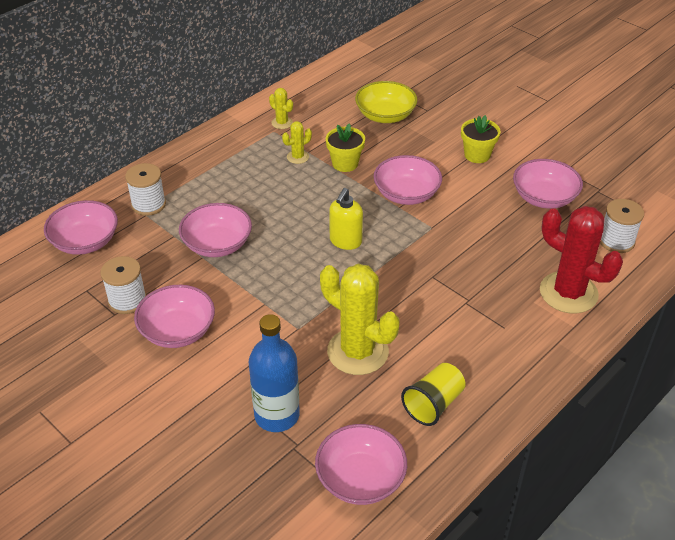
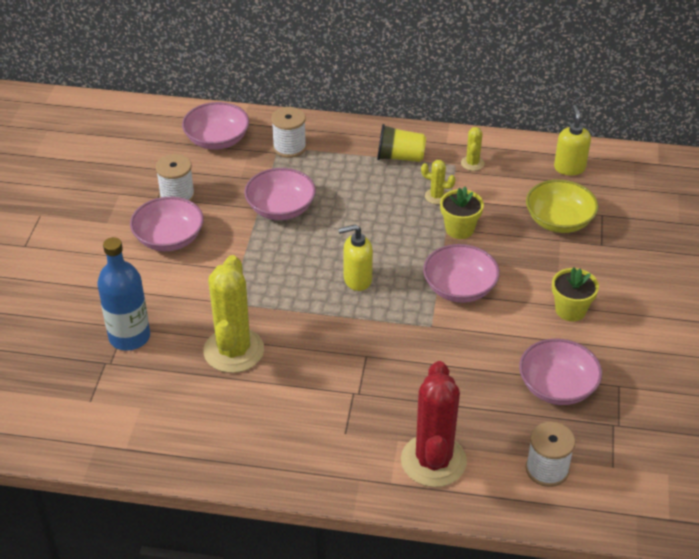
camera: 55 degrees right, 0 degrees up
pink bowl [315,424,407,505] -> none
yellow cup [401,363,466,426] -> yellow cup moved to [377,124,426,162]
none -> yellow soap dispenser [554,105,591,175]

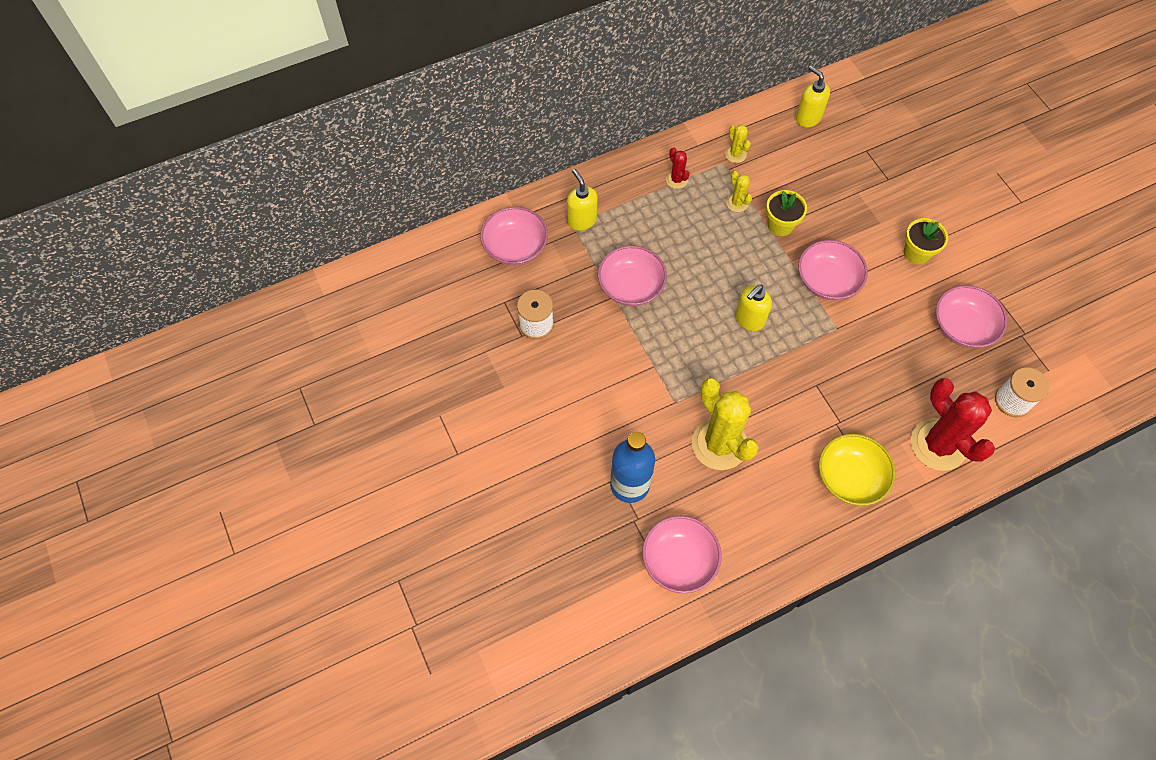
camera: 35 degrees left, 20 degrees up
pink bowl [130,197,204,251] -> pink bowl moved to [642,516,721,594]
white spool [271,107,306,158] -> yellow soap dispenser [567,169,598,231]
yellow cup [377,124,426,162] -> red cactus [666,147,690,189]
yellow cactus [421,160,455,204] -> yellow cactus turned 75 degrees clockwise [726,171,752,212]
yellow bowl [526,180,598,233] -> yellow bowl moved to [819,434,895,506]

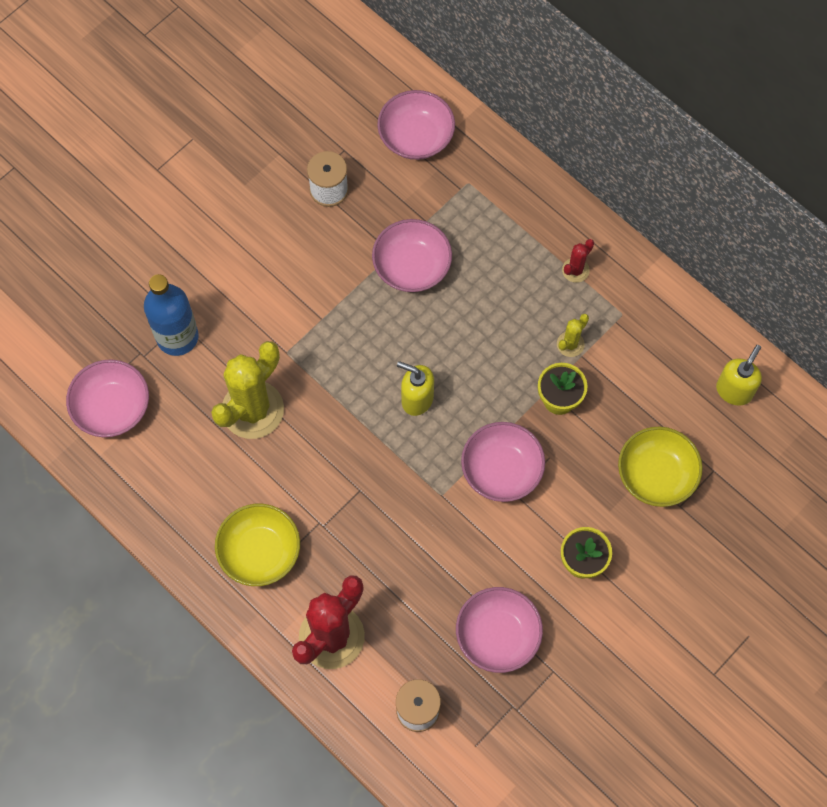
camera: 70 degrees right, 5 degrees up
yellow soap dispenser [567,169,598,231] -> none
yellow cactus [725,125,751,163] -> none
none -> yellow bowl [618,427,703,507]

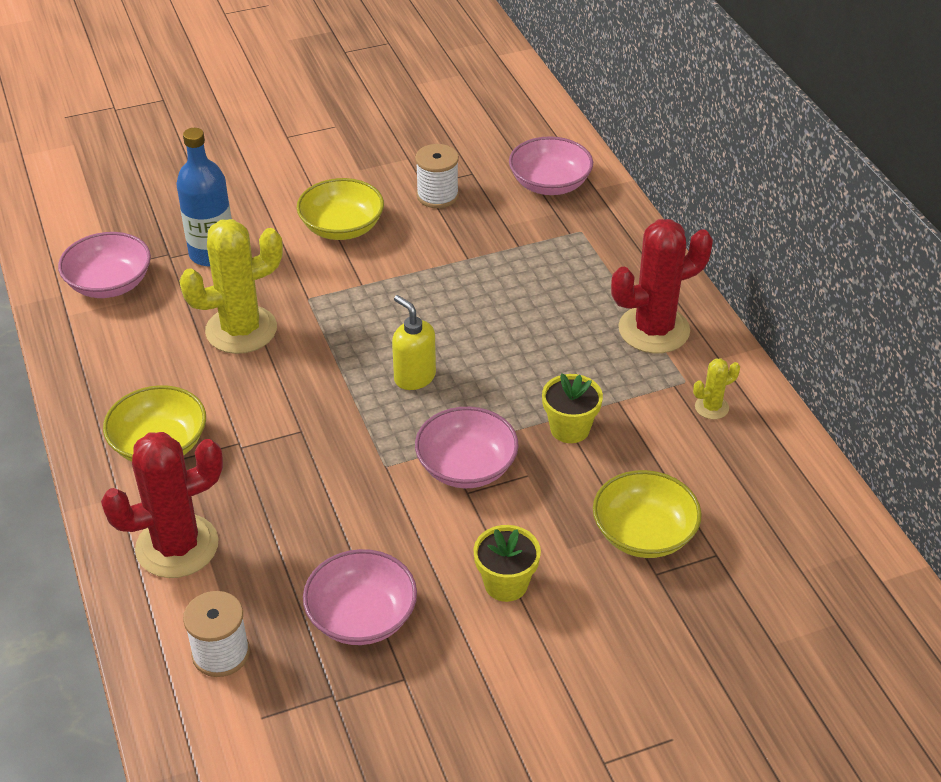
camera: 25 degrees right, 25 degrees down
pink bowl [372,219,452,292] -> none
yellow cactus [557,314,589,357] -> yellow cactus moved to [693,358,740,419]
red cactus [562,239,594,283] -> red cactus [611,219,713,353], size x2.21
yellow soap dispenser [716,345,762,406] -> none
none -> yellow bowl [297,178,384,240]

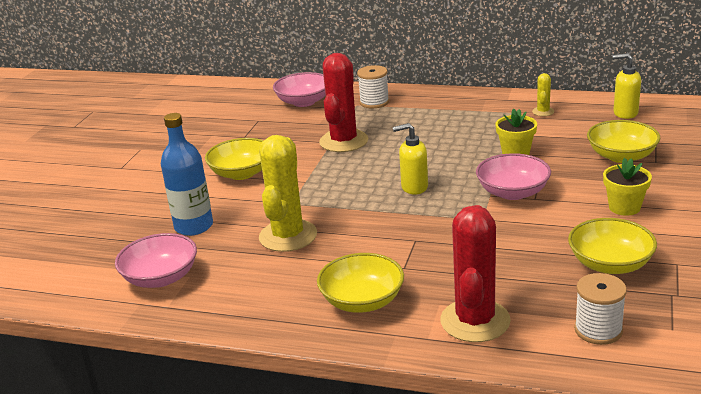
camera: 50 degrees left, 15 degrees down
pink bowl [303,549,417,645] -> yellow bowl [568,218,657,274]
white spool [415,144,459,208] -> white spool moved to [357,65,389,108]
red cactus [611,219,713,353] -> red cactus moved to [319,53,368,152]
none -> yellow soap dispenser [613,53,641,119]

